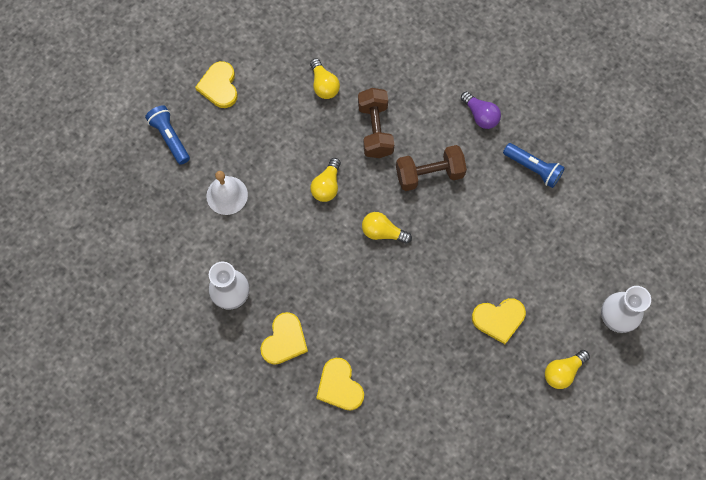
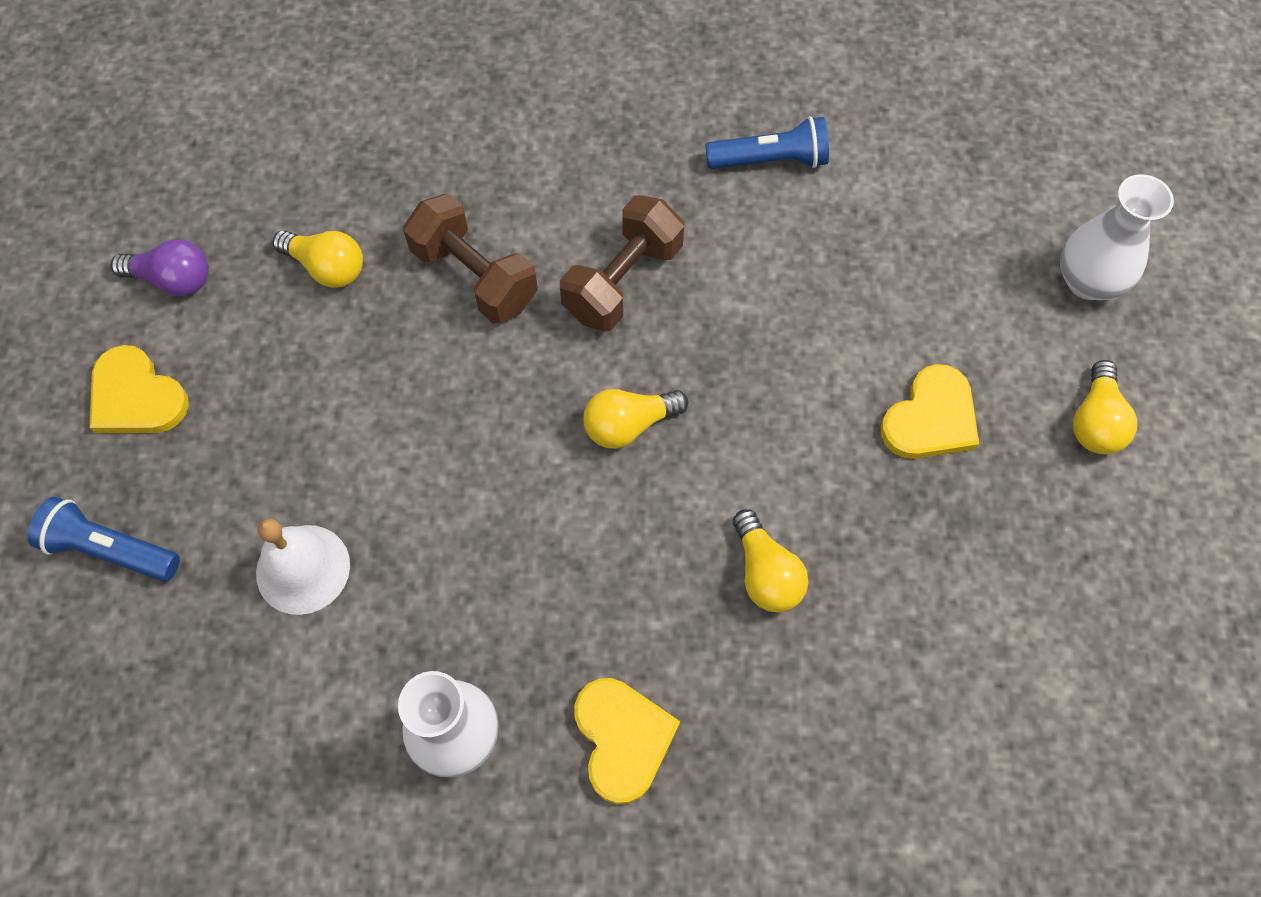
camera: 40 degrees left, 5 degrees down
yellow light bulb [310,158,341,202] -> yellow light bulb moved to [733,509,809,612]
yellow heart [316,358,364,410] -> none
purple light bulb [461,91,501,129] -> purple light bulb moved to [111,239,209,296]

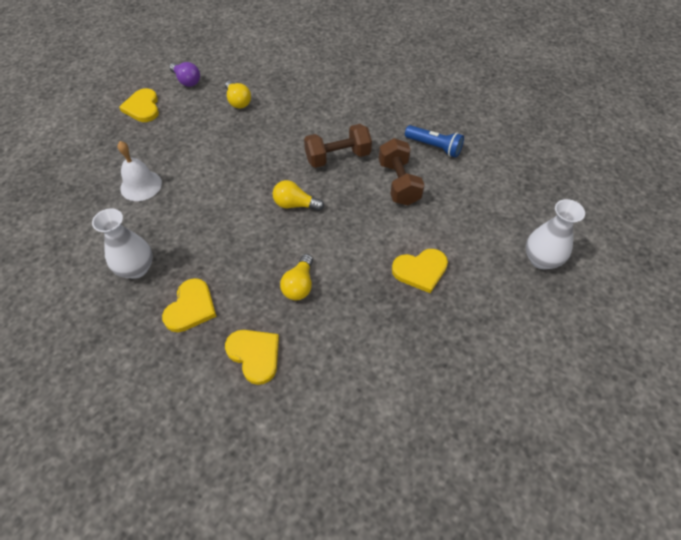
camera: 35 degrees right, 10 degrees down
blue flashlight [28,497,180,581] -> none
brown dumbbell [403,194,538,323] -> brown dumbbell moved to [379,138,424,205]
yellow light bulb [1073,360,1137,454] -> none
none -> yellow heart [225,330,279,385]

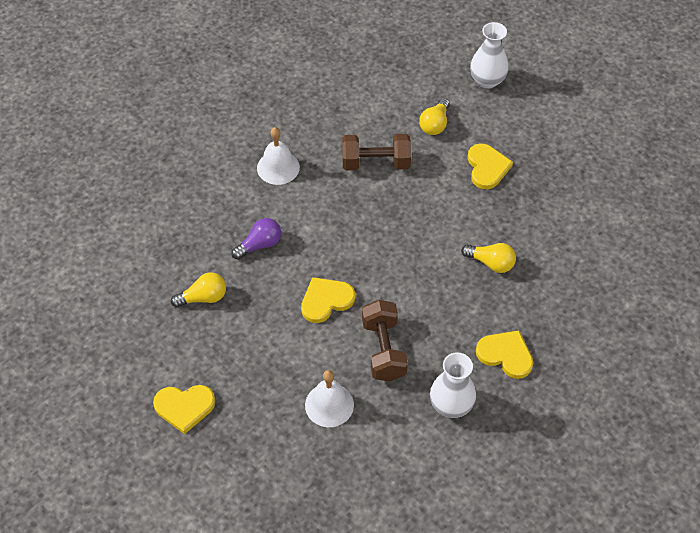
camera: 80 degrees left, 0 degrees up
purple light bulb [170,62,200,87] -> purple light bulb moved to [231,218,281,260]
yellow heart [225,330,279,385] -> yellow heart moved to [301,277,355,323]
yellow light bulb [273,180,324,211] -> yellow light bulb moved to [419,98,450,135]
brown dumbbell [304,124,372,168] -> brown dumbbell moved to [362,300,408,381]
blue flashlight [405,125,464,158] -> none
none -> white bell [257,127,300,185]

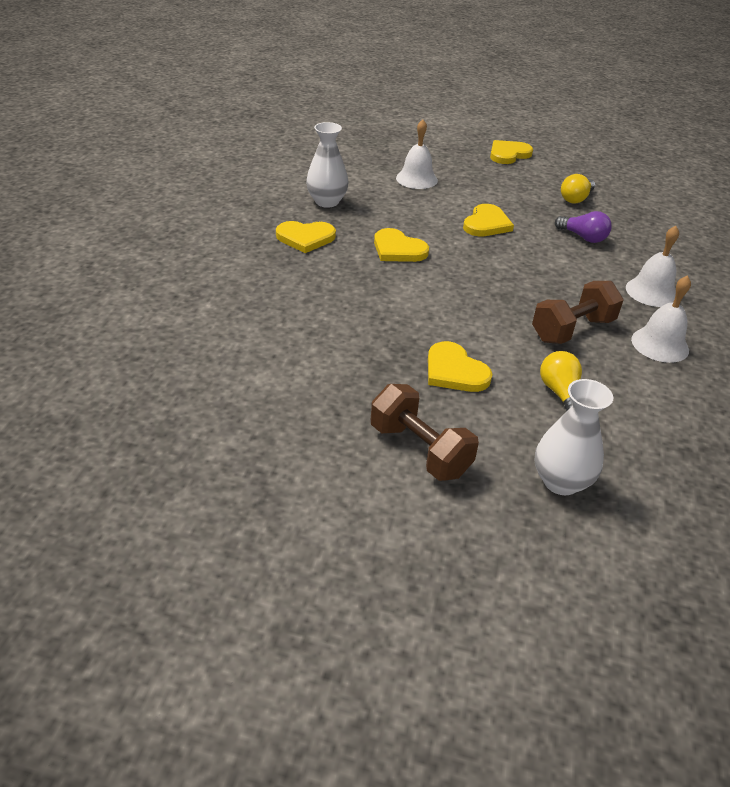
camera: 145 degrees right, 15 degrees down
purple light bulb [231,218,281,260] -> purple light bulb turned 75 degrees counterclockwise [555,211,612,243]
brown dumbbell [362,300,408,381] -> brown dumbbell moved to [371,384,479,481]
yellow light bulb [461,243,516,273] -> none
none -> yellow heart [374,228,429,262]
none -> white bell [631,275,691,363]

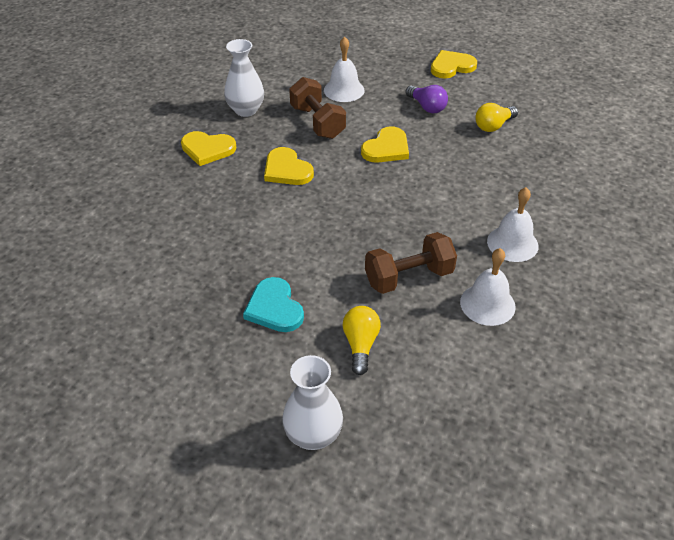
camera: 15 degrees right, 5 degrees up
brown dumbbell [371,384,479,481] -> brown dumbbell moved to [289,77,346,139]
yellow heart [428,341,493,392] -> turquoise heart [243,277,304,332]
purple light bulb [555,211,612,243] -> purple light bulb moved to [406,85,448,113]

